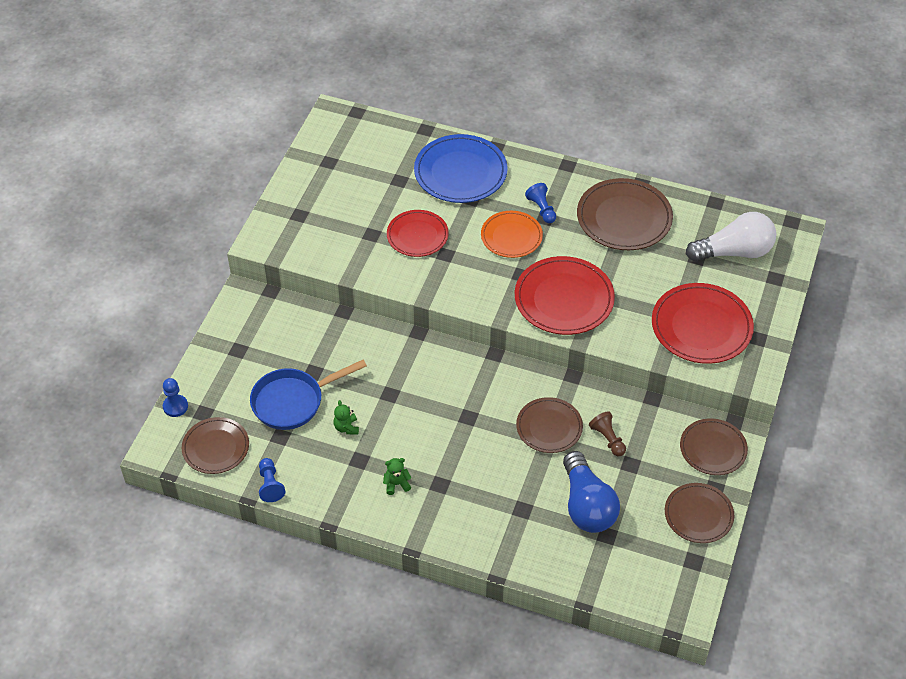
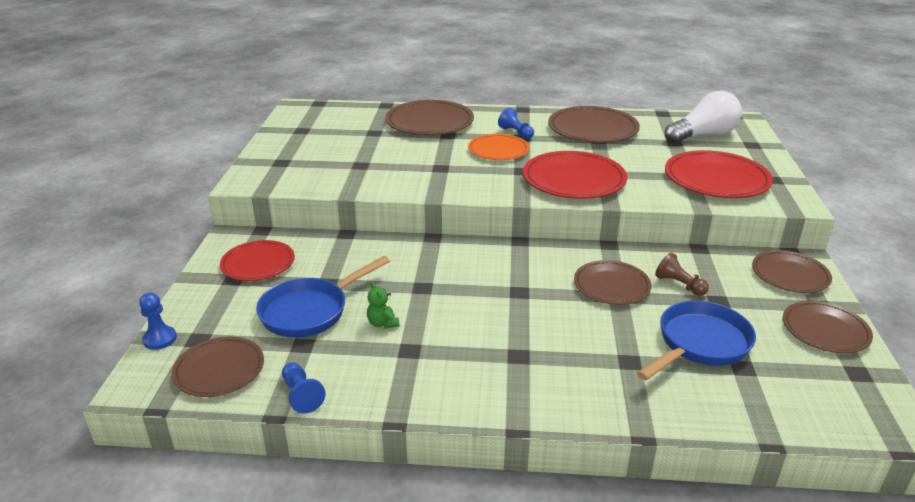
camera: 15 degrees left, 20 degrees down
green teddy bear [383,458,412,495] -> none
red plate [387,210,449,257] -> red plate moved to [220,240,295,281]
blue plate [414,134,508,203] -> brown plate [385,100,474,135]
blue light bulb [563,451,620,533] -> blue pan [637,301,756,380]

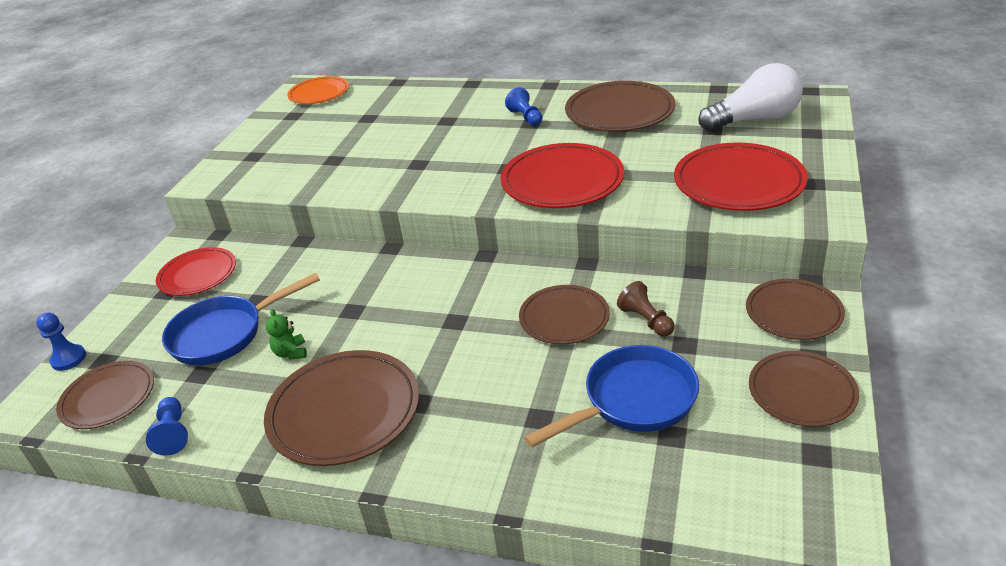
camera: 15 degrees right, 5 degrees up
brown plate [385,100,474,135] -> brown plate moved to [264,350,419,466]
orange plate [468,134,529,160] -> orange plate moved to [287,76,349,104]

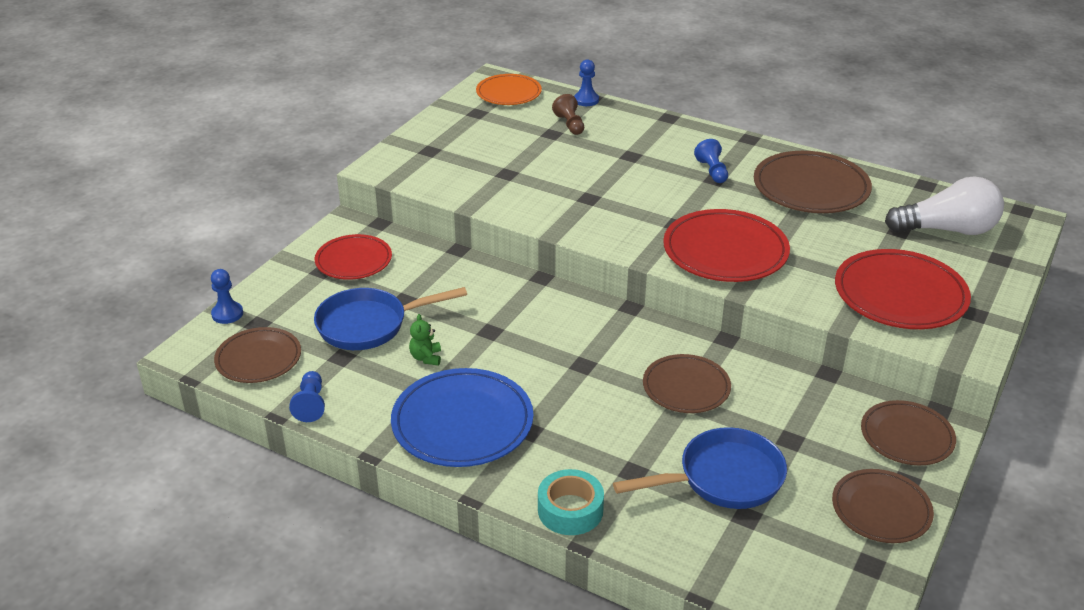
camera: 10 degrees right, 0 degrees up
brown plate [264,350,419,466] -> blue plate [391,368,533,467]
brown pawn [617,281,675,337] -> brown pawn moved to [552,94,584,135]
none -> turquoise tape [538,469,604,535]
none -> blue pawn [574,59,599,106]

